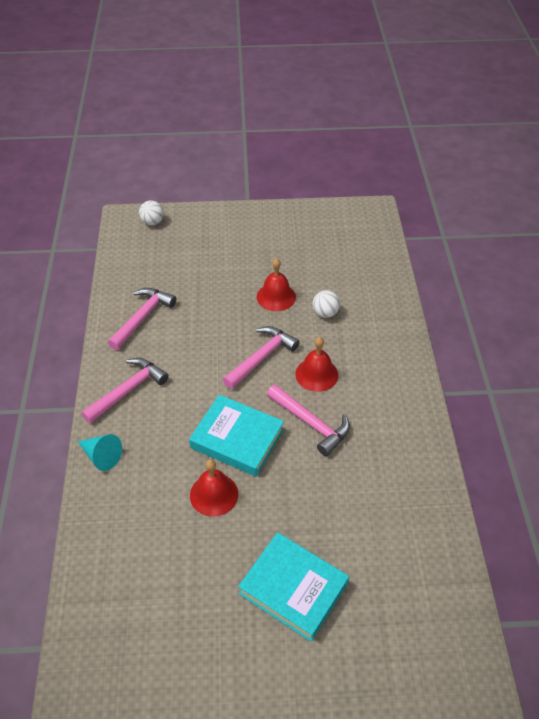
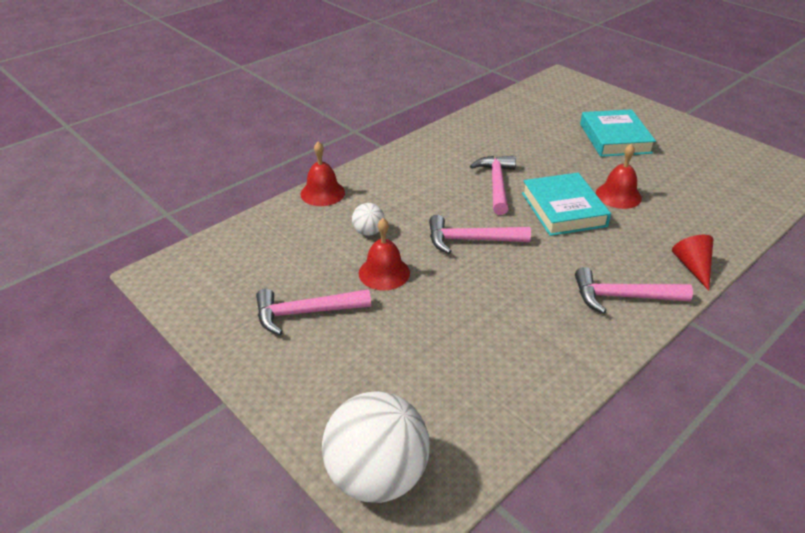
camera: 130 degrees left, 10 degrees down
turquoise cone [78,434,122,471] -> red cone [672,235,713,291]
pink hammer [108,288,176,350] -> pink hammer moved to [256,288,371,335]
white ball [139,200,164,225] -> white ball [322,391,430,503], size x2.20
red bell [295,337,338,392] -> red bell moved to [300,141,345,206]

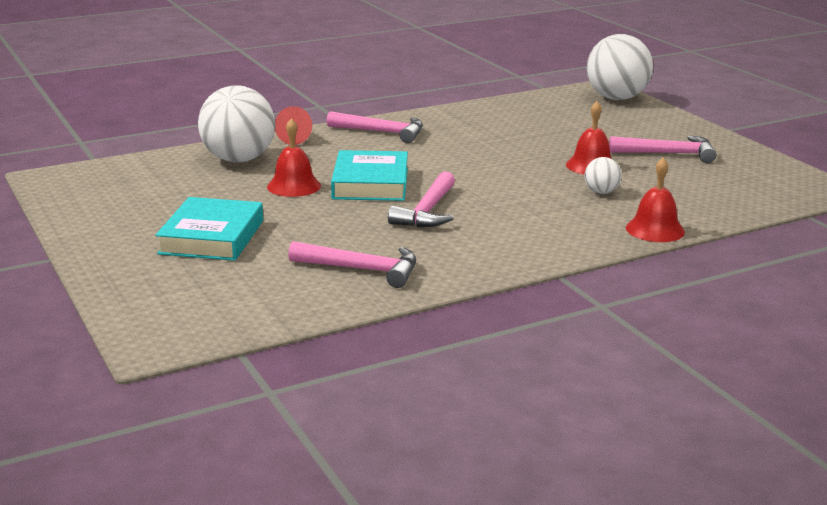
camera: 165 degrees left, 15 degrees down
pink hammer [429,215,531,254] -> pink hammer moved to [288,241,416,288]
none -> white ball [198,85,276,162]

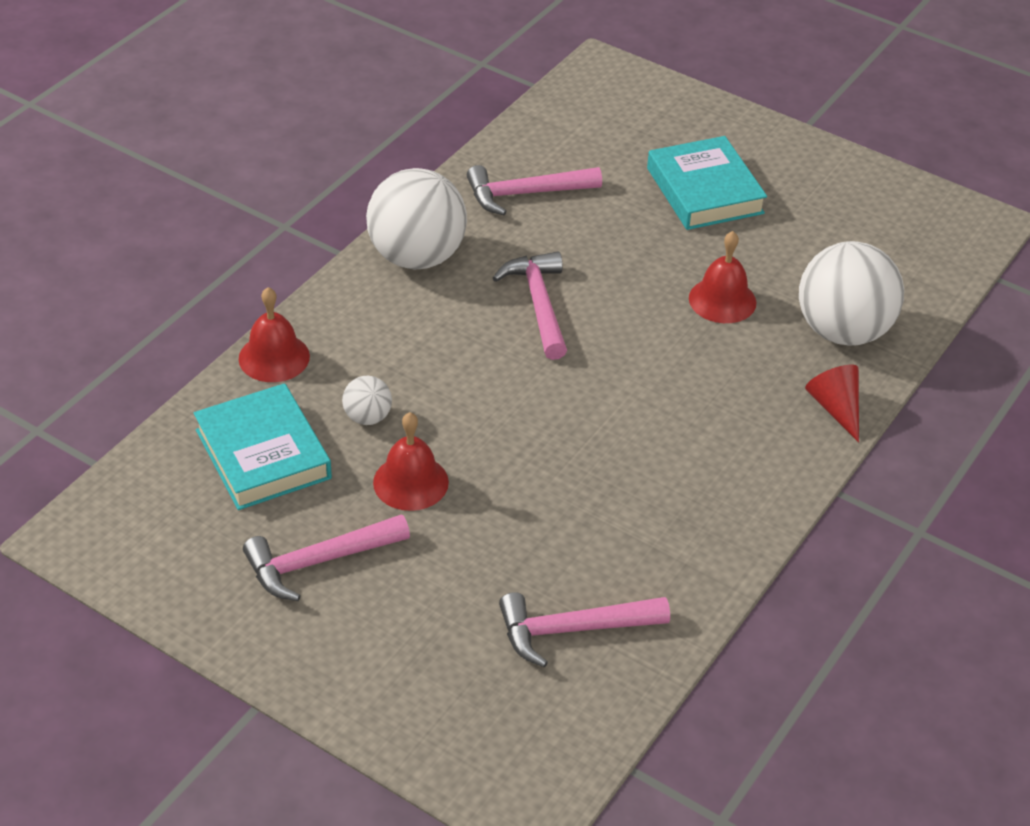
camera: 150 degrees right, 20 degrees up
pink hammer [327,111,423,143] -> pink hammer moved to [499,592,670,668]
turquoise book [331,150,408,201] -> turquoise book moved to [194,383,332,510]
white ball [587,34,653,100] -> white ball moved to [366,168,467,269]

